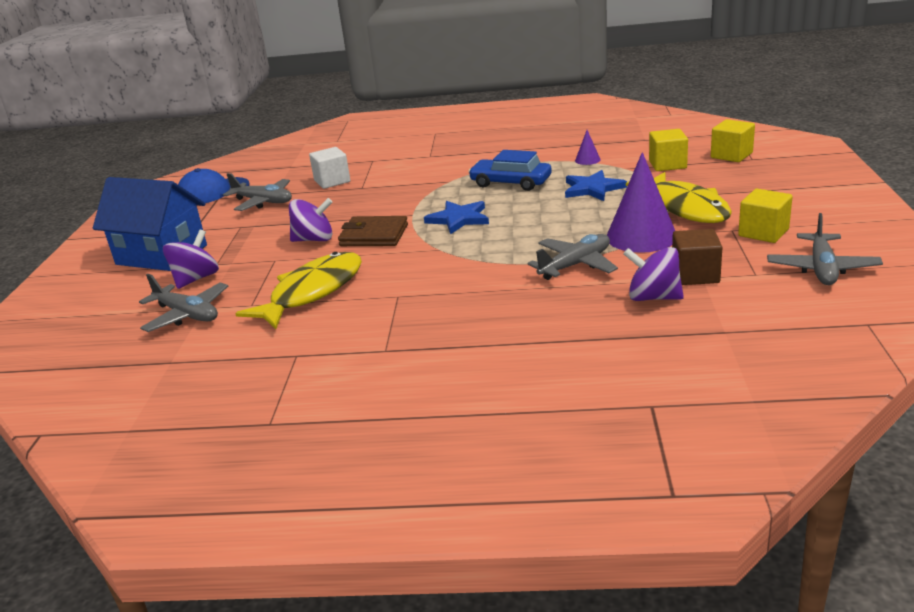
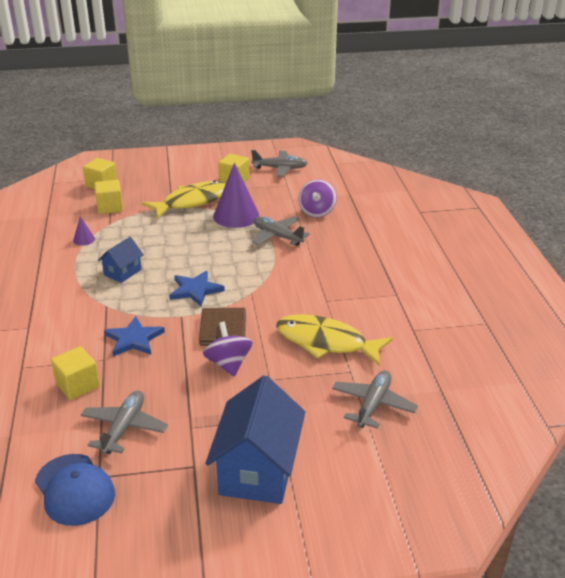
camera: 105 degrees left, 5 degrees up
purple spinning top [163,230,219,289] -> none
white cube [309,147,351,189] -> yellow cube [51,346,100,400]
blue car [468,150,552,191] -> blue house [98,237,144,283]
blue star [565,170,627,201] -> blue star moved to [104,316,165,357]
brown cube [672,229,722,285] -> none

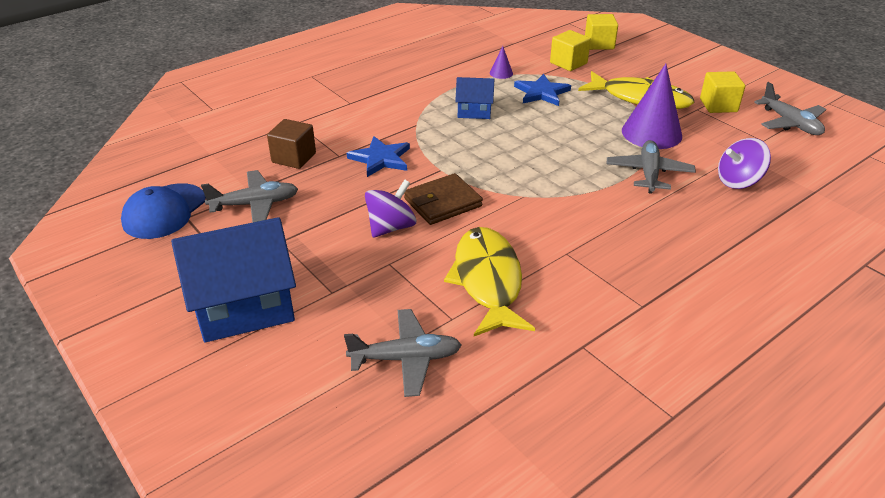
camera: 60 degrees right, 5 degrees up
yellow cube [51,346,100,400] -> brown cube [267,119,316,169]
blue star [169,271,225,306] -> blue star moved to [514,74,571,106]

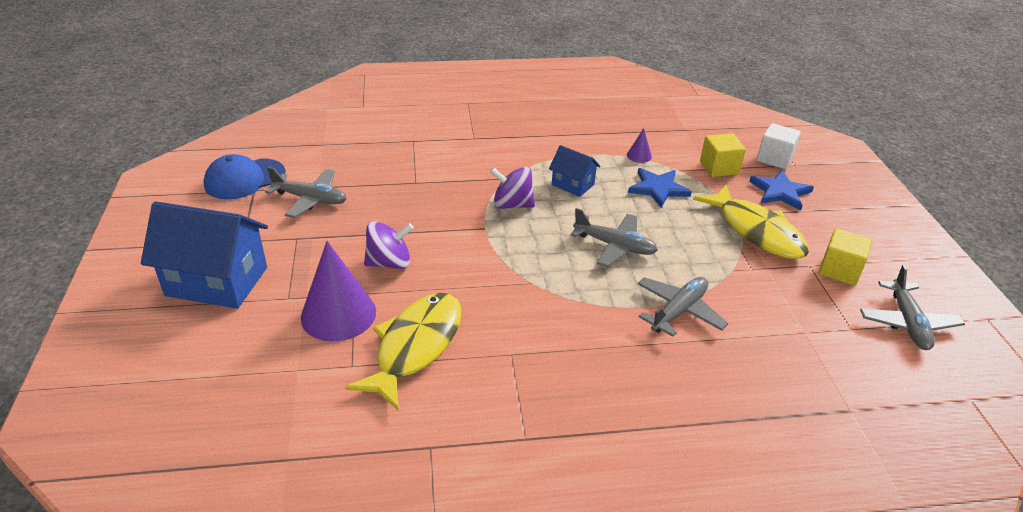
camera: 30 degrees right, 0 degrees up
brown cube [267,119,316,169] -> none
grey plane [344,309,461,397] -> grey plane moved to [571,208,658,267]
blue star [347,136,410,177] -> blue star moved to [749,170,814,211]
brown wallet [404,173,483,225] -> none
yellow cube [585,14,618,50] -> white cube [757,123,801,169]
purple cone [622,64,682,149] -> purple cone moved to [301,241,376,342]
purple spinning top [718,138,771,189] -> purple spinning top moved to [490,167,535,209]

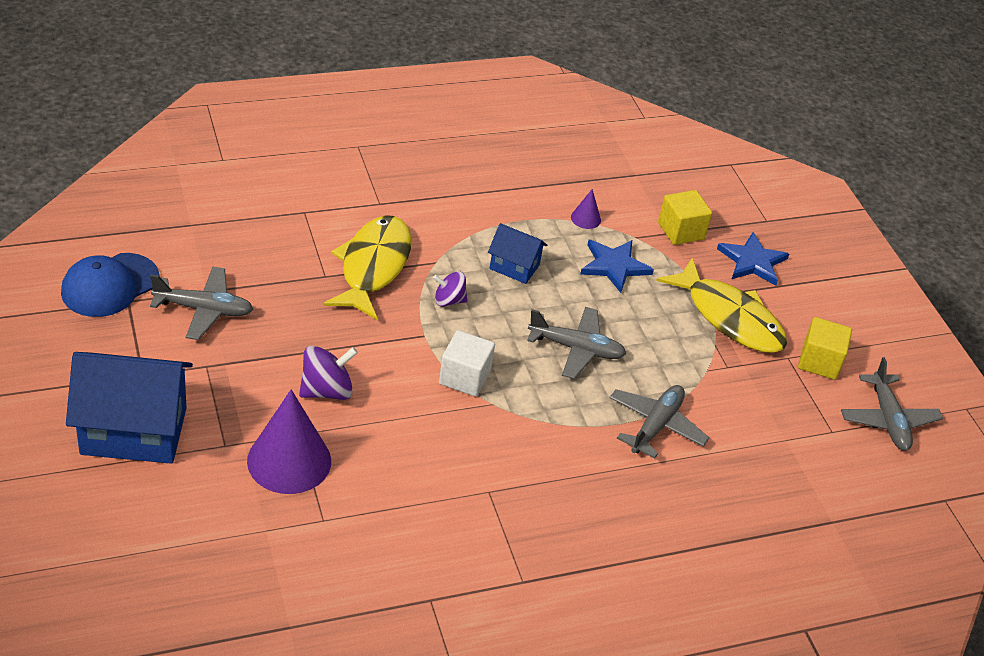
camera: 15 degrees left, 5 degrees up
yellow fish [345,293,461,410] -> yellow fish moved to [323,215,412,320]
purple spinning top [490,167,535,209] -> purple spinning top [433,271,467,307], size x0.66
white cube [757,123,801,169] -> white cube moved to [439,330,495,397]

